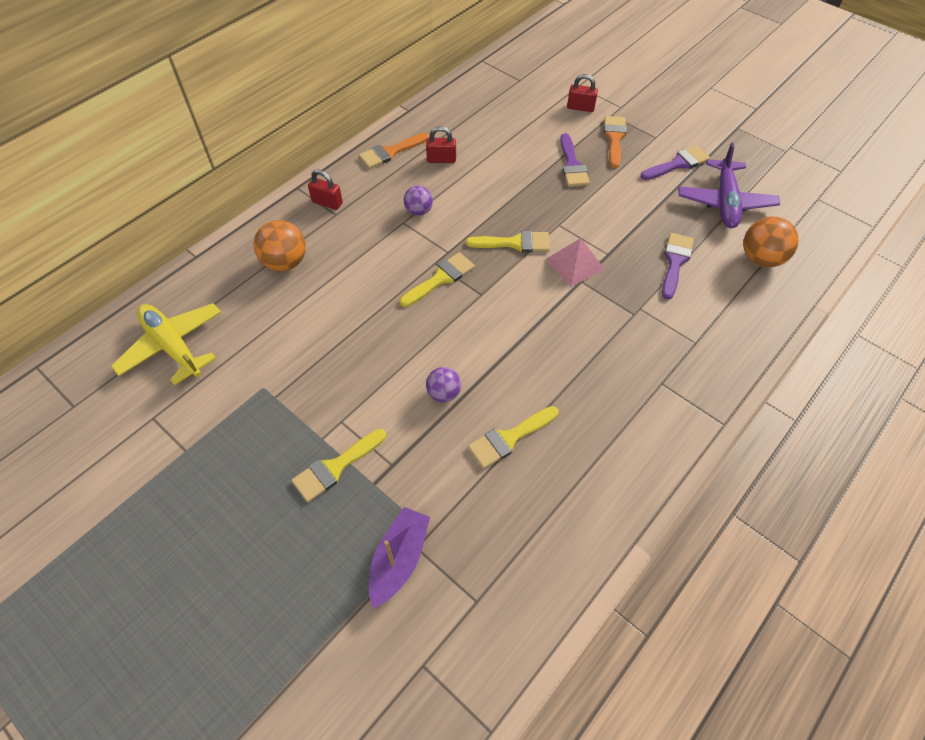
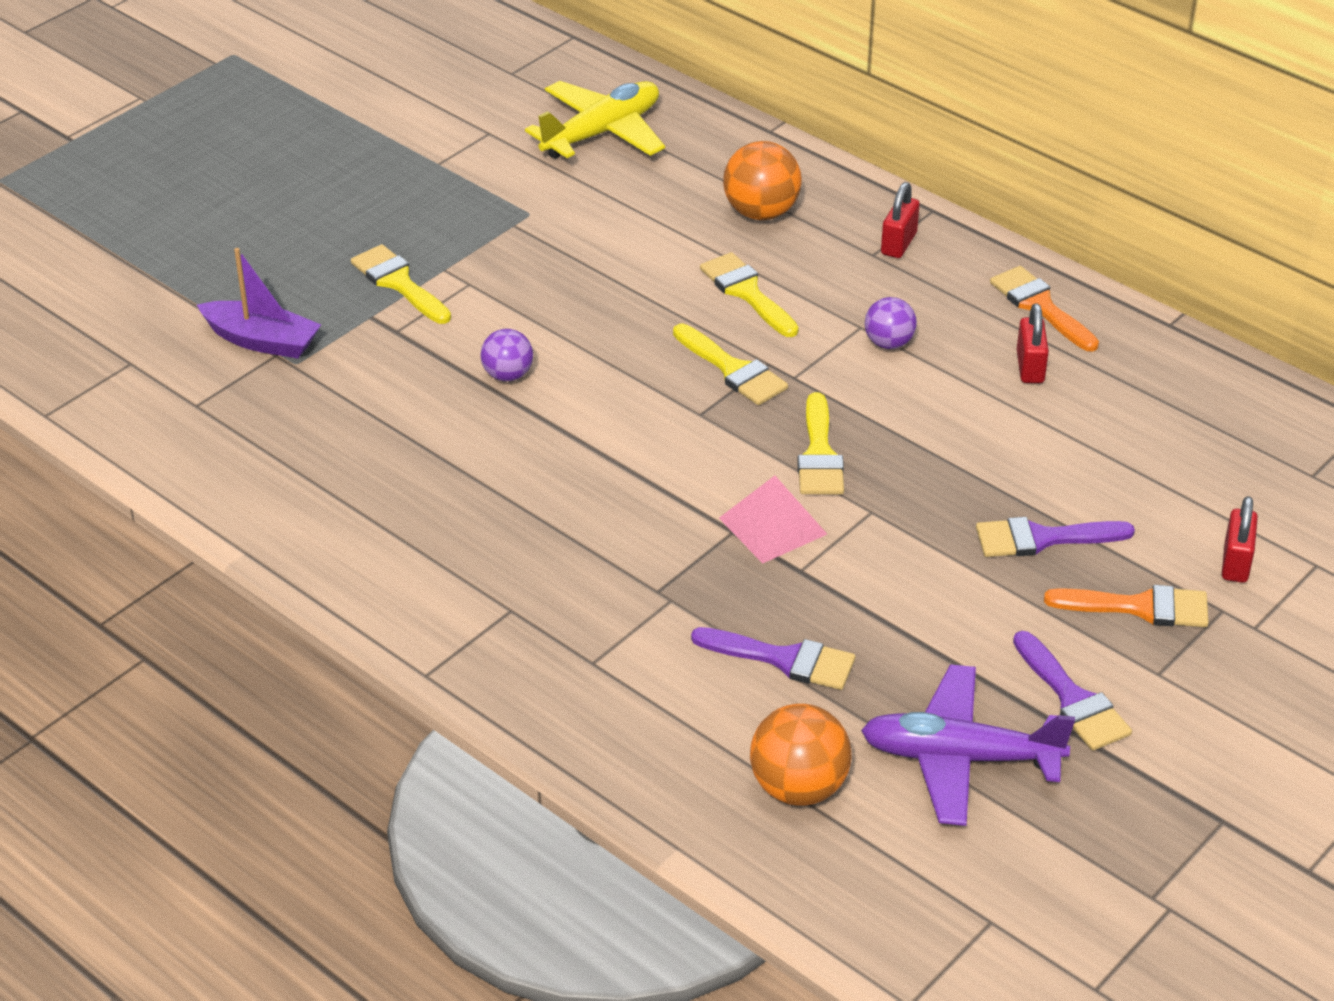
camera: 90 degrees right, 15 degrees down
yellow brush [468,406,559,469] -> yellow brush moved to [700,252,799,337]

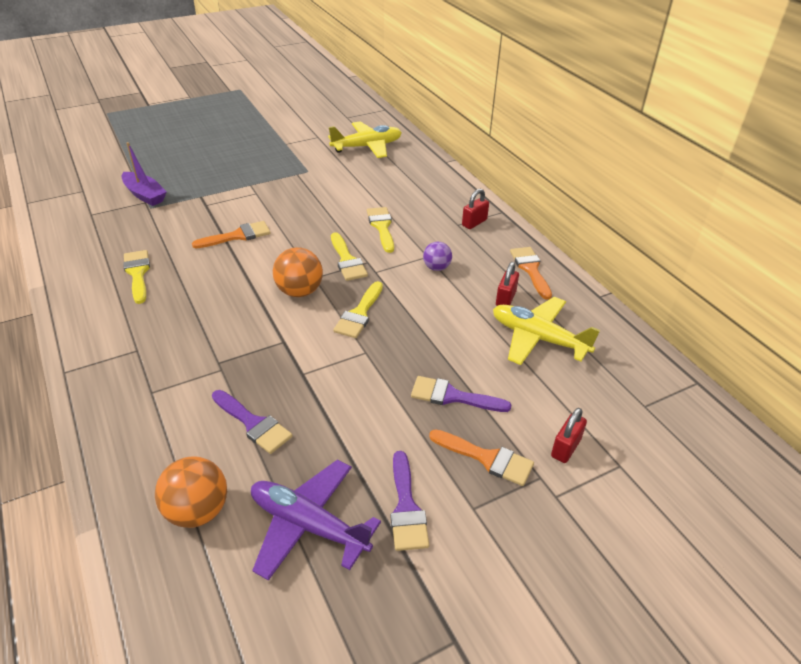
camera: 20 degrees right, 0 degrees up
yellow brush [351,244,451,324] -> yellow brush moved to [123,250,150,304]
purple ball [480,329,533,381] -> orange brush [192,221,271,248]
pink pyramid [719,476,827,564] -> none
orange ball [723,141,802,220] -> orange ball moved to [273,247,323,297]
none -> yellow plane [493,297,600,365]

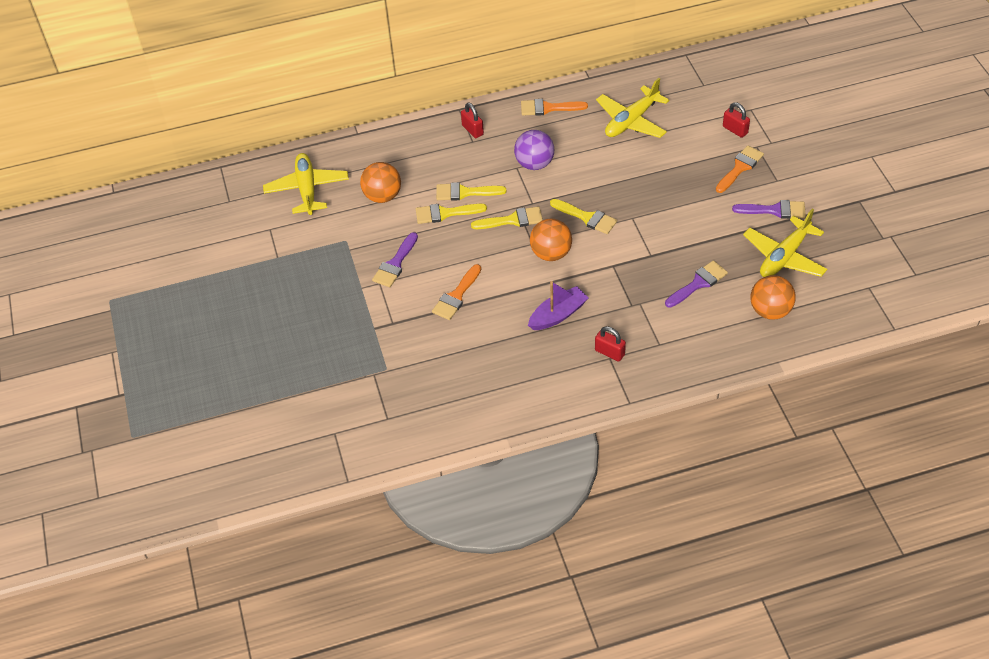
camera: 75 degrees left, 10 degrees up
purple boat [122,142,167,206] -> purple boat moved to [528,281,589,330]
yellow brush [123,250,150,304] -> yellow brush moved to [416,204,487,224]
orange brush [192,221,271,248] -> orange brush turned 135 degrees counterclockwise [432,264,481,320]
purple plane [251,460,381,581] -> yellow plane [743,209,827,277]
purple brush [411,376,512,412] -> purple brush moved to [372,232,418,287]
purple ball [423,242,452,271] -> purple ball [514,130,554,170], size x1.61
red padlock [496,262,519,306] -> red padlock moved to [595,326,626,362]
none -> orange ball [360,162,401,203]

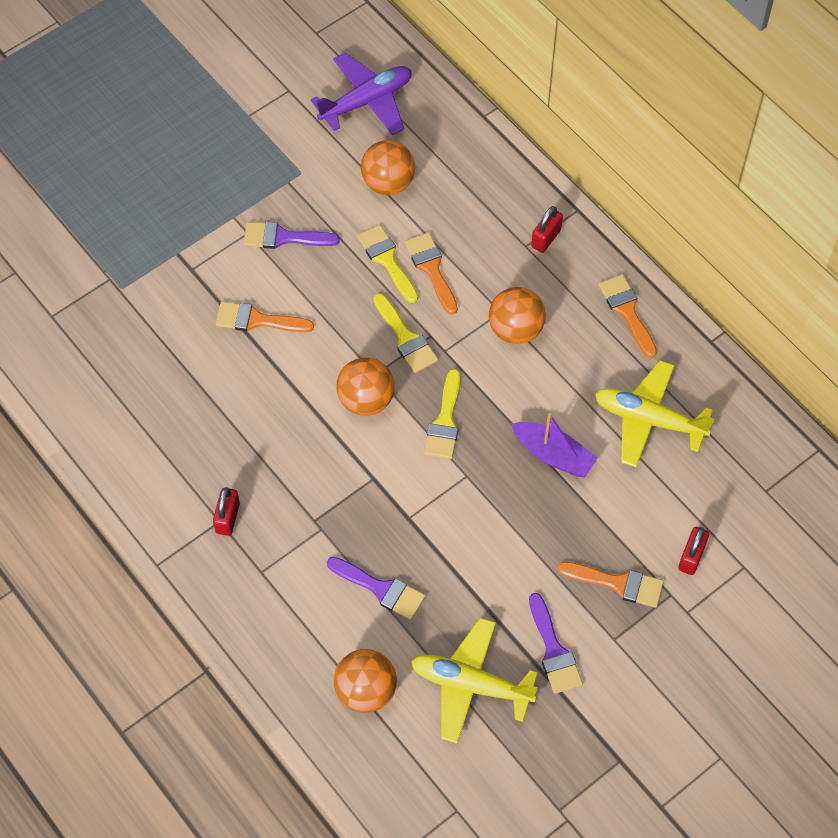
camera: 65 degrees right, 10 degrees up
yellow plane [263,153,349,215] -> purple plane [310,53,412,135]
yellow brush [436,182,506,201] -> orange brush [405,232,458,314]
purple ball [514,130,554,170] -> orange ball [489,287,546,344]
purple boat [528,281,589,330] -> purple boat moved to [511,413,598,478]

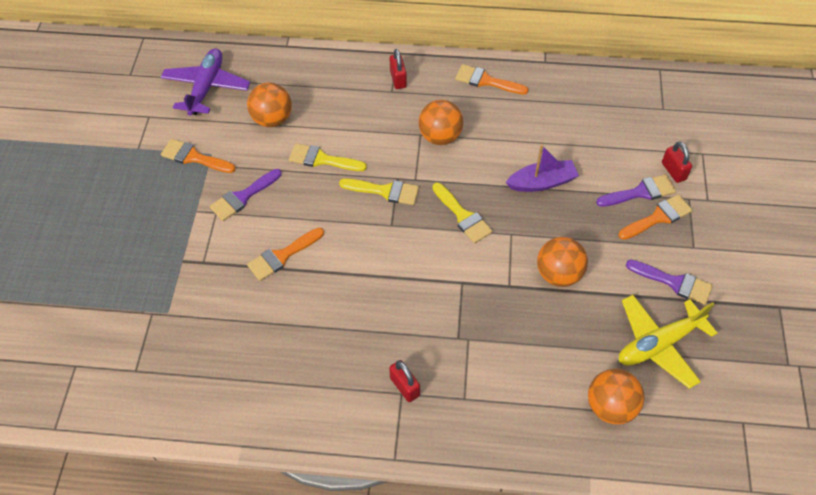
camera: 45 degrees left, 5 degrees down
purple brush [327,557,425,620] -> purple brush moved to [596,174,676,207]
orange ball [336,358,395,416] -> orange ball moved to [537,237,588,287]
orange brush [405,232,458,314] -> orange brush moved to [161,139,236,173]
yellow plane [595,360,715,467] -> none

